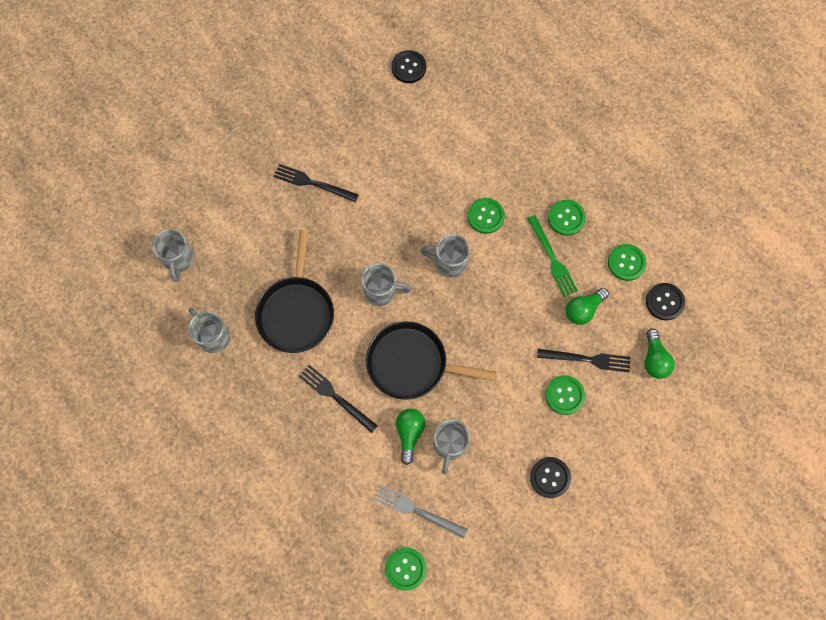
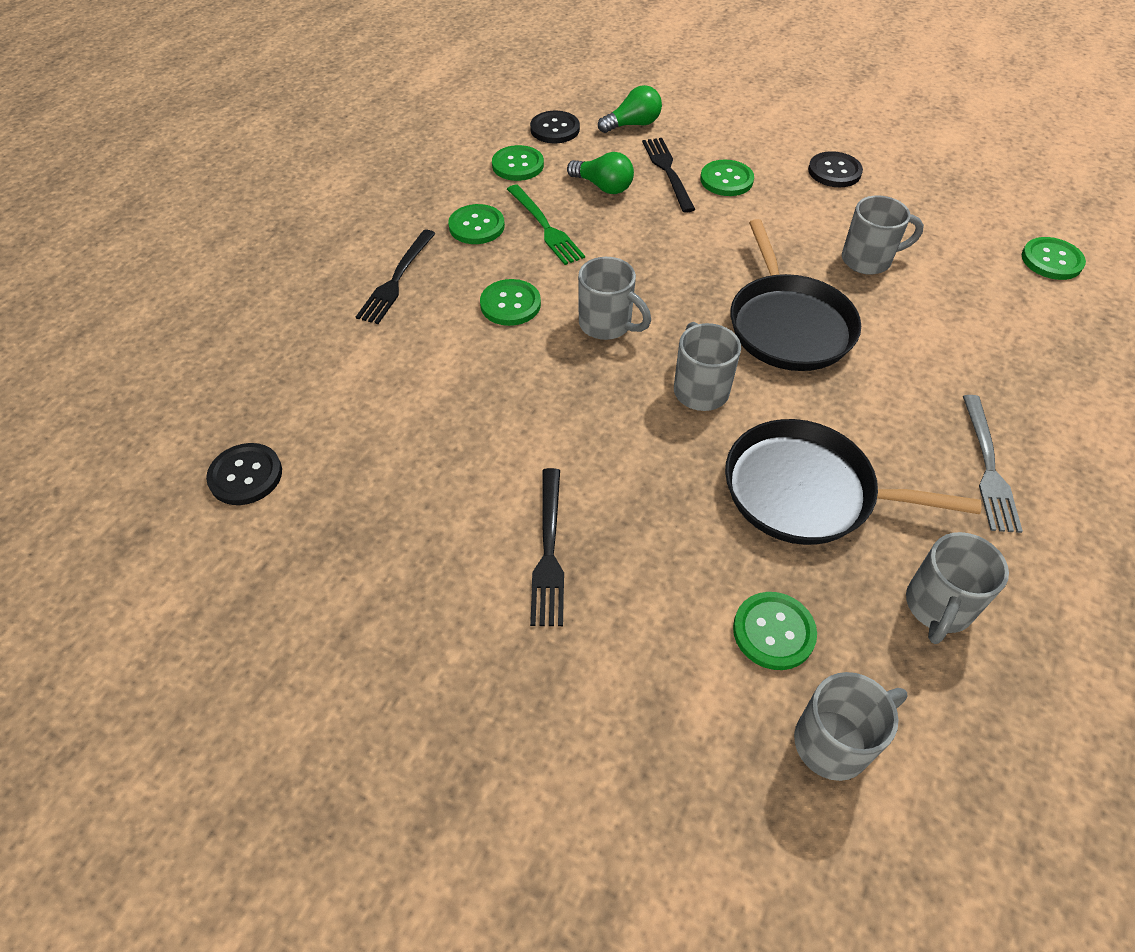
camera: 110 degrees left, 20 degrees down
black pan [255,230,334,353] -> black pan turned 150 degrees counterclockwise [725,419,982,545]
black fork [299,365,378,433] -> black fork moved to [356,230,436,324]
grey fork [374,485,468,538] -> grey fork moved to [963,395,1023,533]
green light bulb [396,409,425,465] -> none
grey mug [421,234,470,277] -> grey mug turned 45 degrees counterclockwise [578,257,651,340]
green fork [527,215,578,297] -> green fork turned 105 degrees clockwise [507,185,585,265]
none -> green button [733,592,817,670]

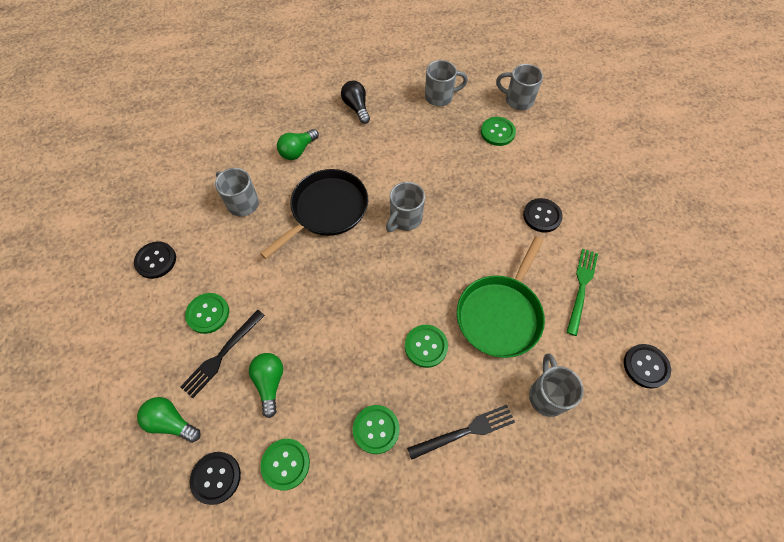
camera: 130 degrees left, 10 degrees up
green fork [507,185,585,265] -> green fork moved to [566,249,598,336]
black fork [530,468,564,626] -> black button [523,198,563,232]
grey mug [578,257,651,340] -> grey mug moved to [529,354,584,417]
black pan [725,419,982,545] -> none
grey fork [963,395,1023,533] -> black light bulb [341,81,370,124]
green button [1022,237,1086,280] -> none
none -> green light bulb [277,129,319,160]
none -> green pan [457,236,545,358]

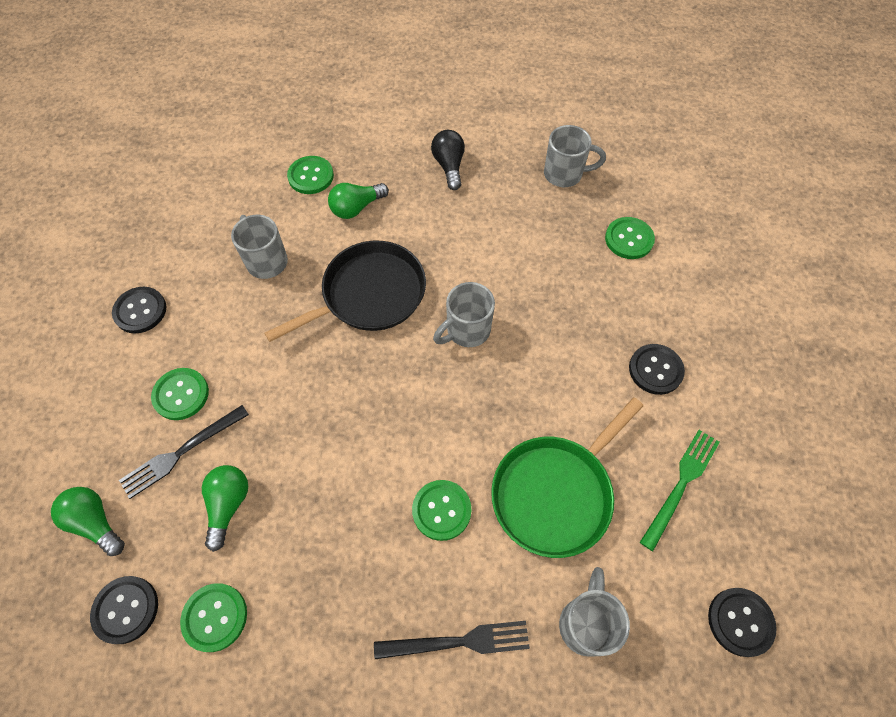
camera: 15 degrees right, 0 degrees up
green button [353,405,399,454] -> green button moved to [287,156,334,194]
grey mug [496,64,543,110] -> none

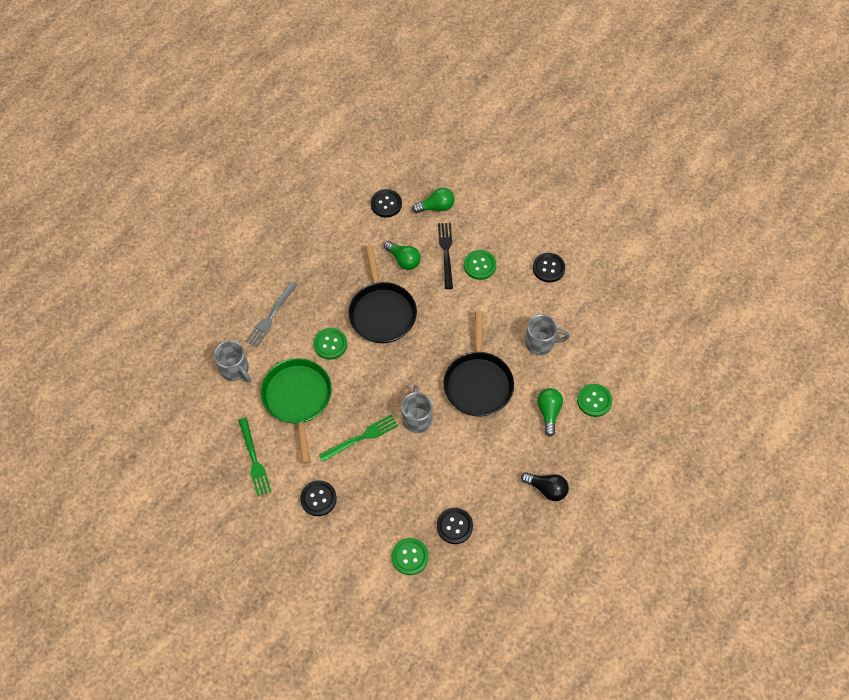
camera: 125 degrees right, 0 degrees up
green button [180,583,247,652] -> none
black fork [374,621,530,659] -> grey fork [246,281,298,347]
grey mug [544,125,606,187] -> none
black button [708,588,777,657] -> black button moved to [437,508,473,544]
none -> green fork [319,415,398,462]
none -> black pan [349,245,417,343]

